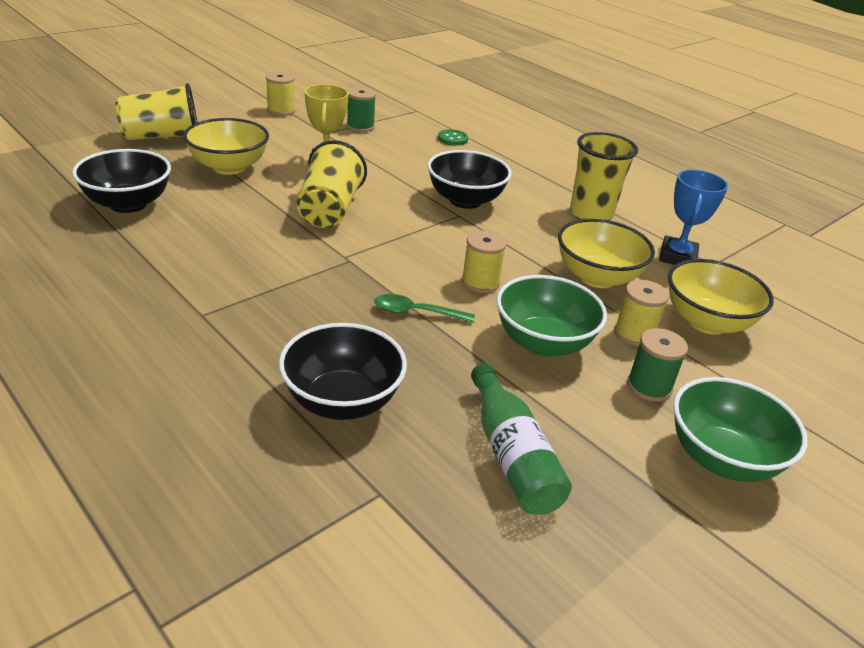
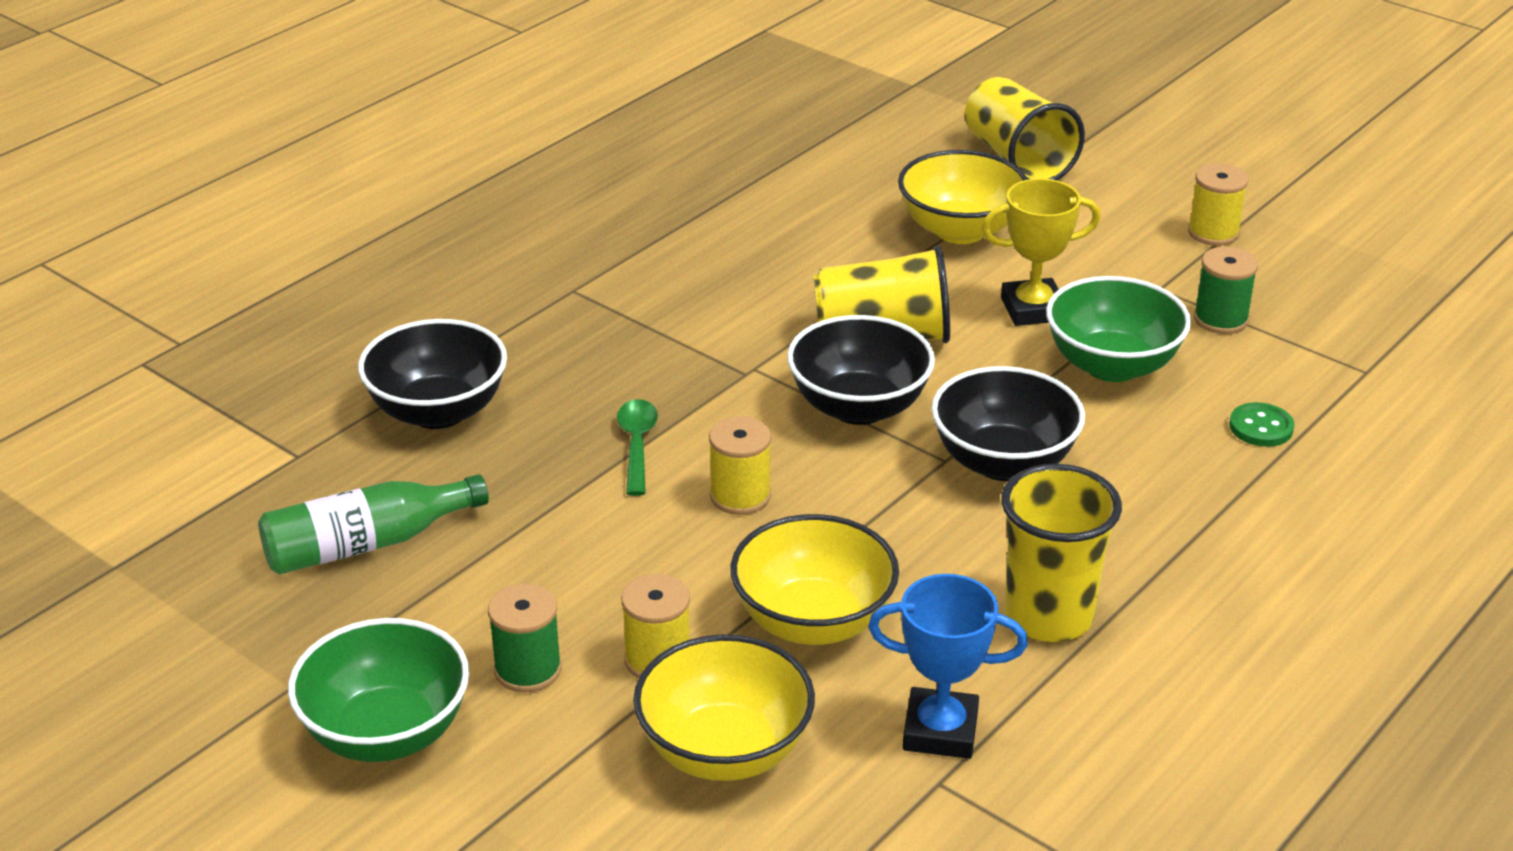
camera: 85 degrees right, 0 degrees up
black bowl [72,149,171,213] -> black bowl moved to [787,315,935,425]
green bowl [497,275,607,357] -> green bowl moved to [1046,276,1191,382]

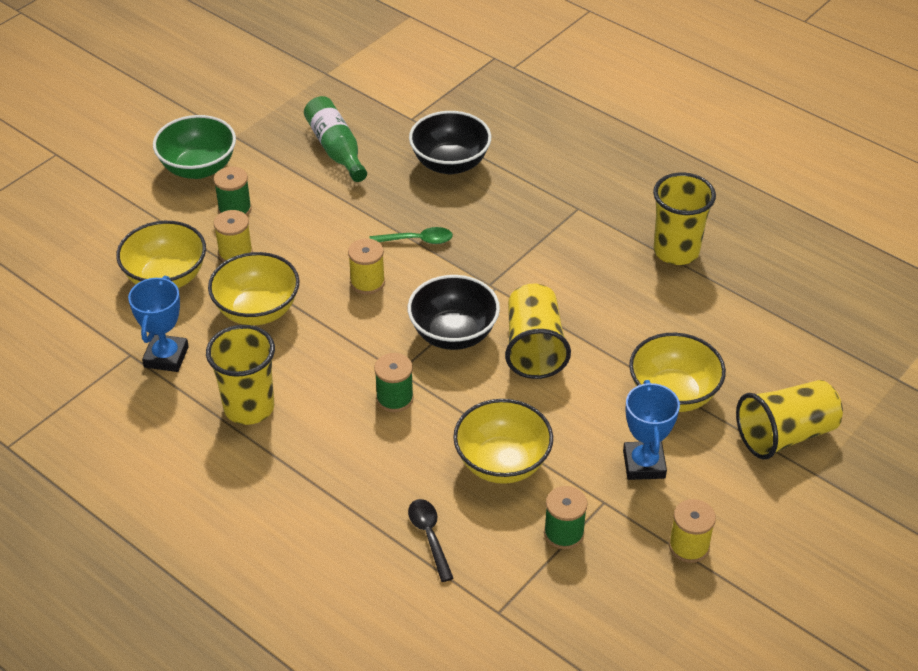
camera: 90 degrees right, 10 degrees up
black bowl [931,366,1085,481] -> green spool [374,353,414,412]
yellow trophy [982,178,1101,326] -> none
green bowl [1046,276,1191,382] -> yellow bowl [453,399,553,484]
green button [1229,402,1294,447] -> black spoon [408,499,454,582]
none -> blue trophy [623,380,680,480]
none -> yellow cup [653,172,716,265]

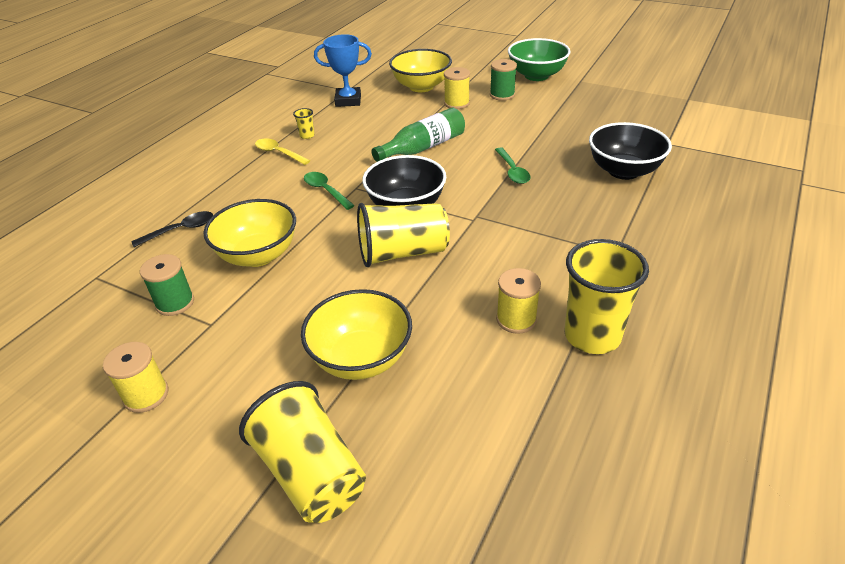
camera: 80 degrees right, 5 degrees down
yellow cup [206,325,275,425] -> yellow cup [293,108,315,139], size x0.40
yellow bowl [208,252,300,325] -> none
green bottle [304,96,367,182] -> green bottle moved to [371,108,465,162]
yellow spool [348,238,385,294] -> yellow spool moved to [496,268,541,334]
green spool [374,353,414,412] -> green spoon [304,172,355,210]
blue trophy [623,380,680,480] -> none
none -> yellow spoon [255,138,310,165]

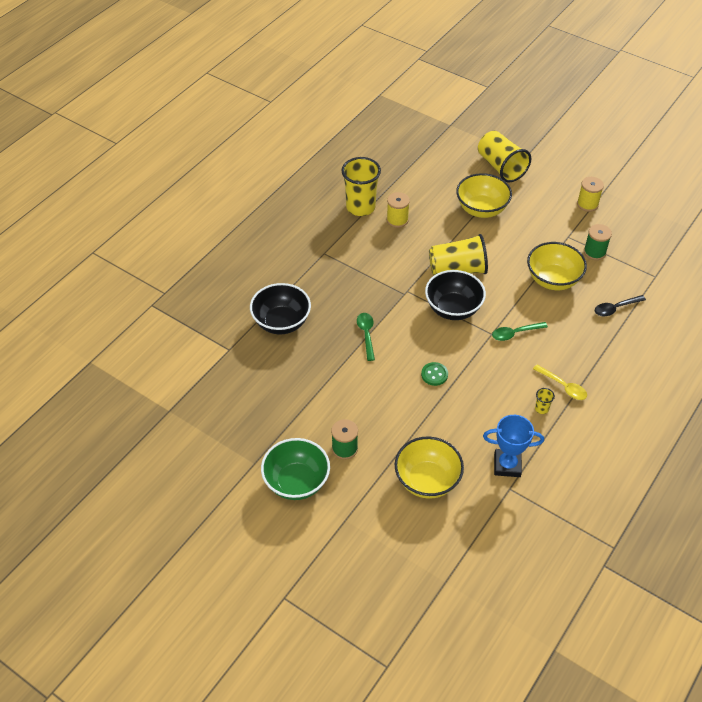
camera: 175 degrees left, 10 degrees up
green spoon [304,172,355,210] -> green spoon turned 105 degrees clockwise [492,322,548,341]
green bottle [371,108,465,162] -> green button [421,362,448,386]
yellow spool [444,67,470,109] -> none

